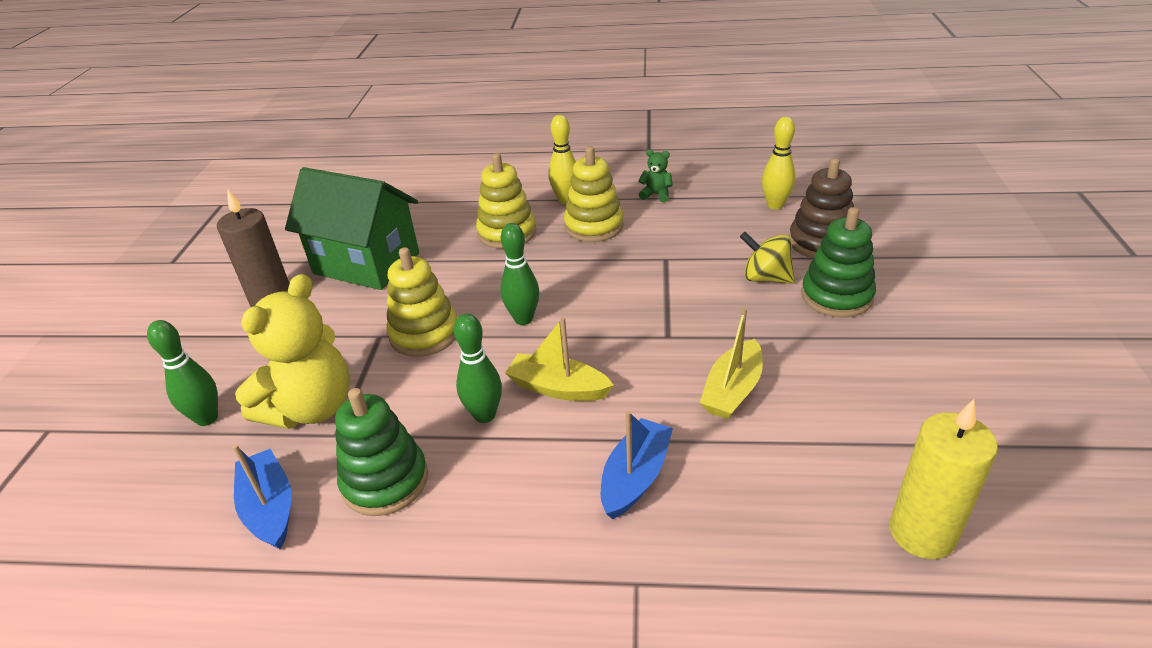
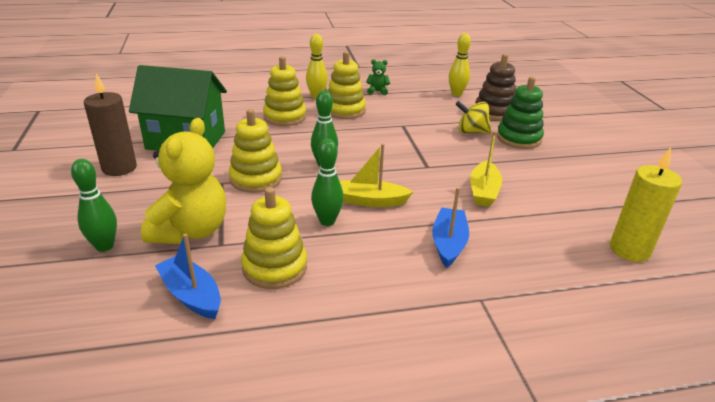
camera: 20 degrees left, 5 degrees down
green stacking toy [335,388,428,516] -> yellow stacking toy [241,187,307,289]

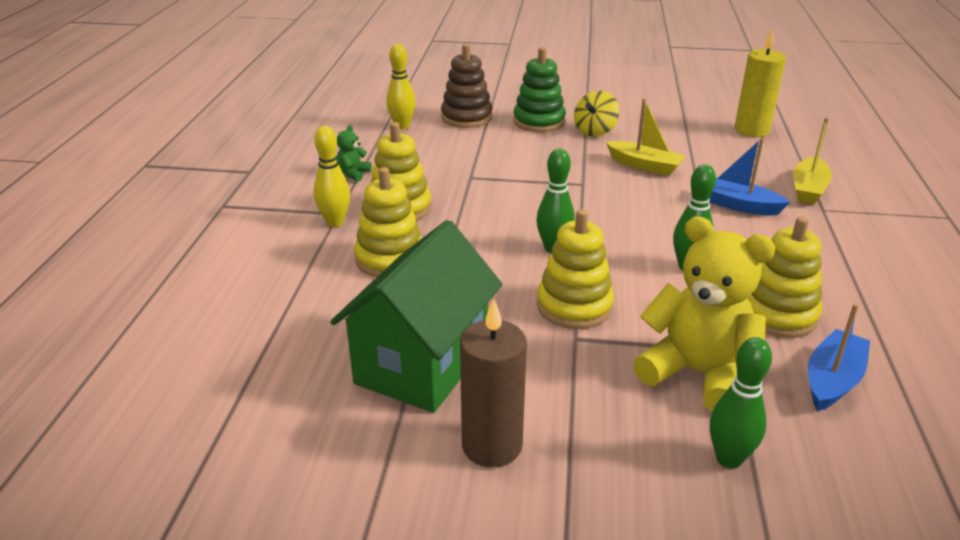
camera: 70 degrees left, 0 degrees up
blue boat [155,234,221,319] -> blue boat turned 150 degrees clockwise [808,304,870,411]
yellow boat [339,143,413,207] -> yellow boat moved to [793,118,832,205]
yellow spinning top [455,101,491,134] -> yellow spinning top moved to [574,91,619,137]

